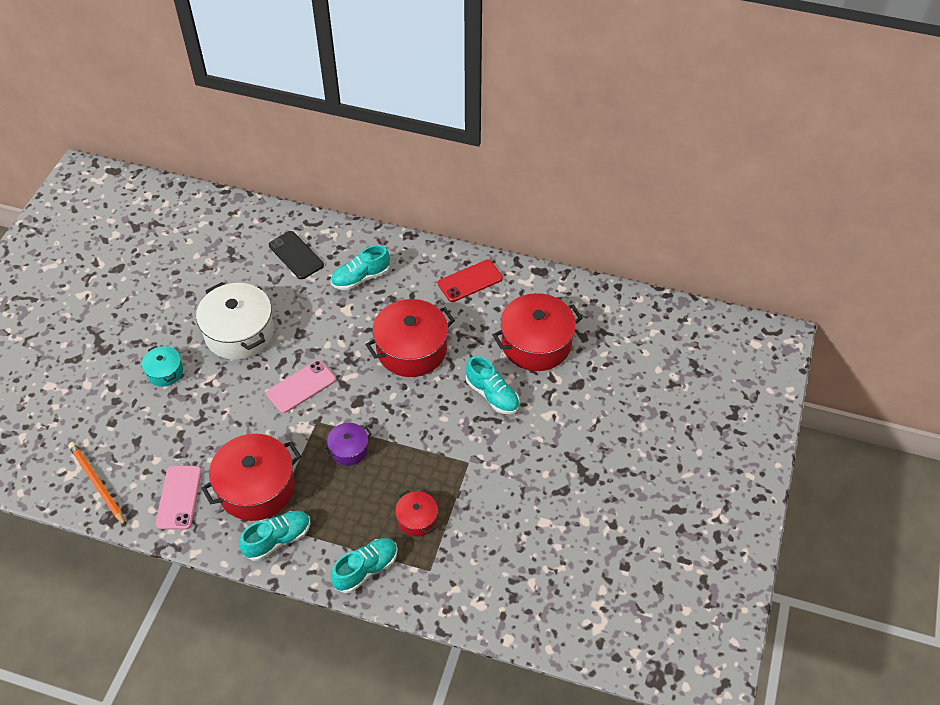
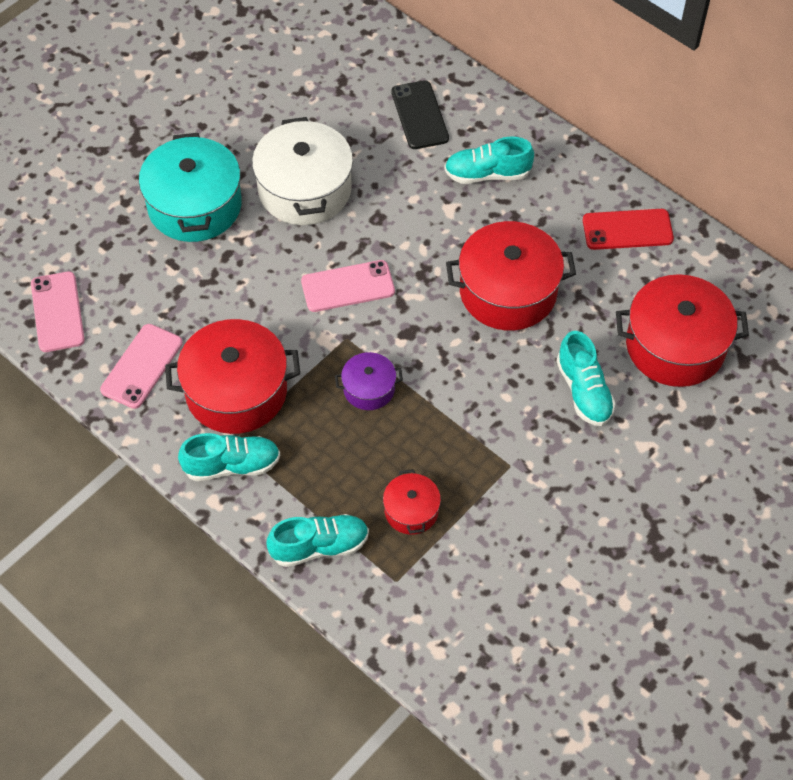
camera: 25 degrees right, 5 degrees up
orange pencil [68,442,126,526] -> pink phone [31,271,85,352]
turquoise pot [142,346,183,387] -> turquoise pot [139,133,242,242], size x1.96

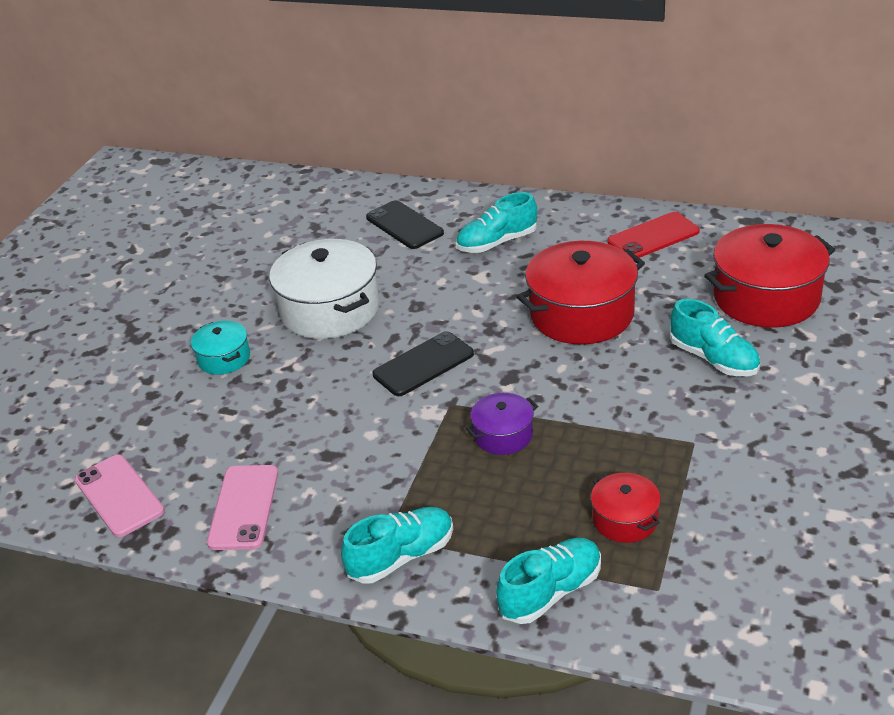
camera: 20 degrees left, 20 degrees down
turquoise pot [139,133,242,242] -> turquoise pot [191,321,250,375], size x0.51
red pot [165,319,300,434] -> none
pink phone [301,260,395,312] -> black phone [372,331,474,396]

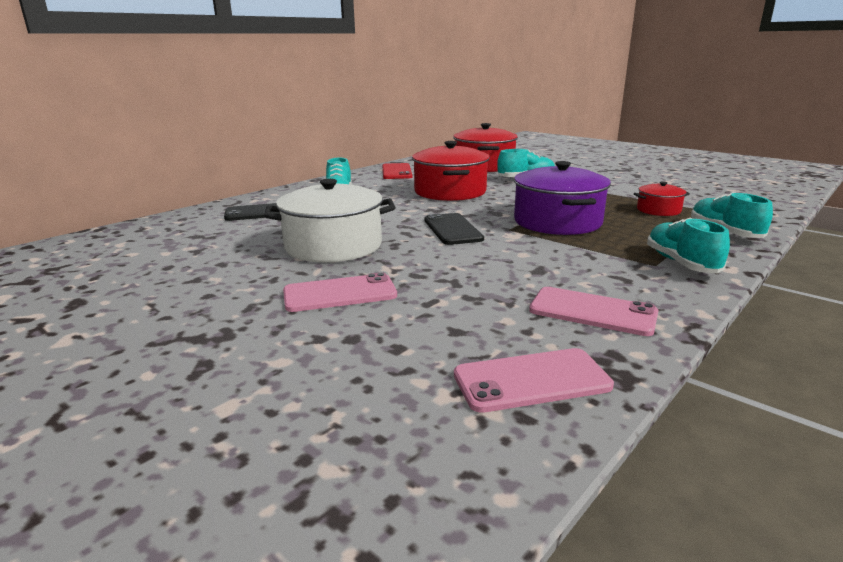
camera: 70 degrees left, 15 degrees down
turquoise pot [191,321,250,375] -> pink phone [283,273,397,312]
purple pot [466,393,538,455] -> purple pot [514,161,611,235], size x1.96

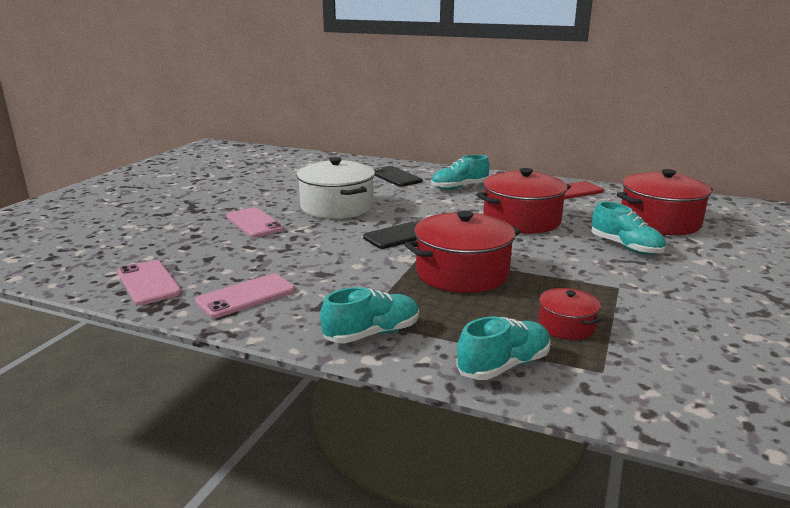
camera: 70 degrees right, 0 degrees up
purple pot [514,161,611,235] -> red pot [405,211,521,293]
pink phone [529,287,659,336] -> pink phone turned 45 degrees clockwise [195,274,295,318]

